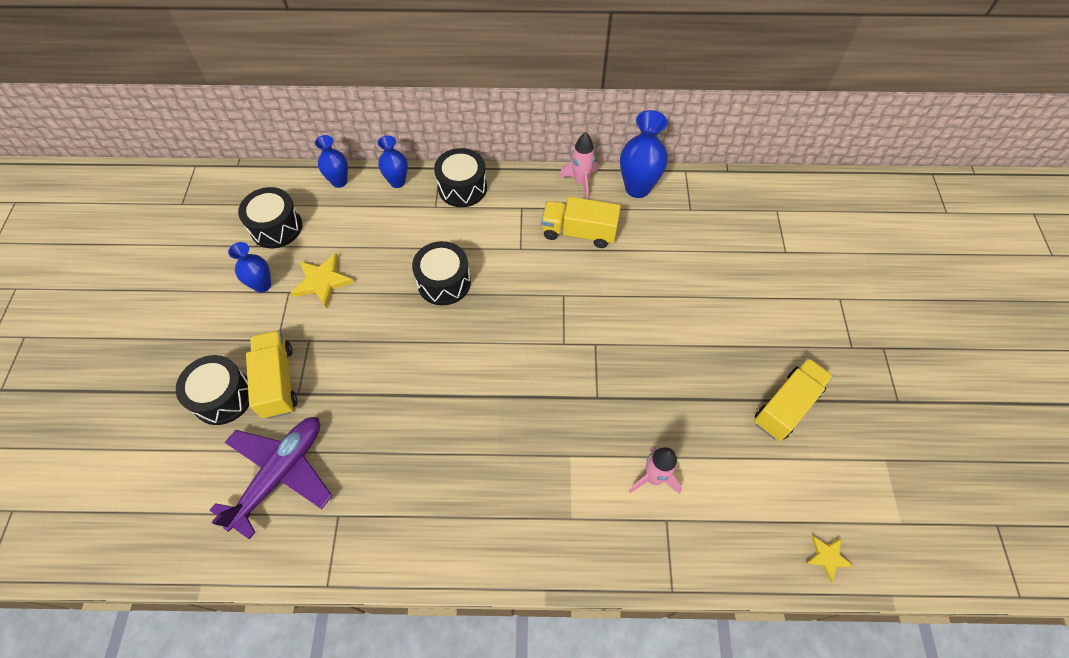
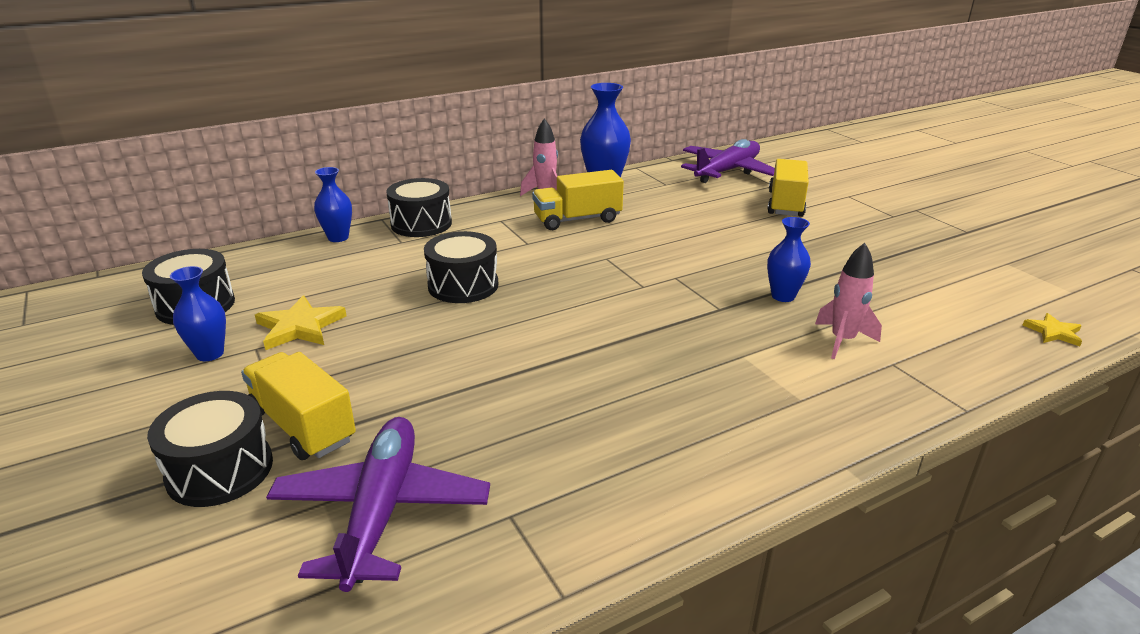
camera: 30 degrees left, 30 degrees down
blue vase [315,135,348,188] -> blue vase moved to [767,217,811,302]
yellow truck [754,358,833,441] -> yellow truck moved to [768,159,809,217]
none -> purple plane [681,139,775,183]

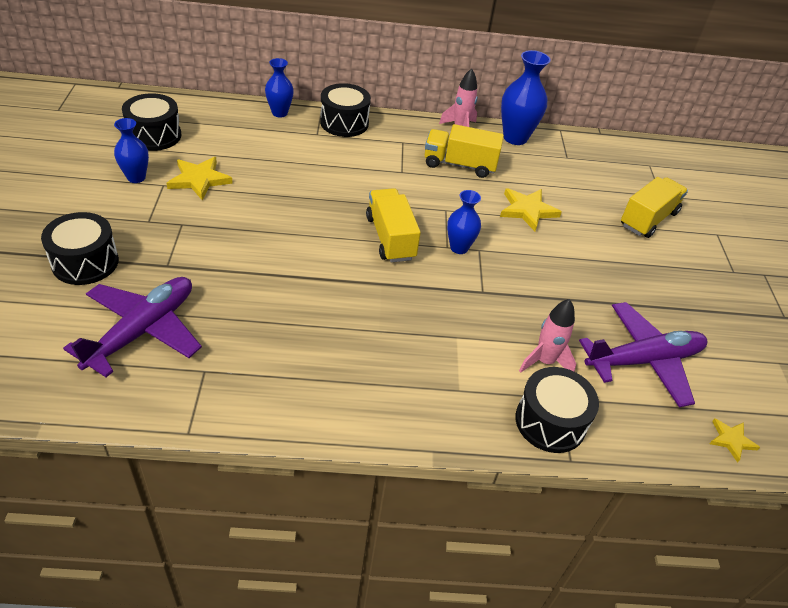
camera: 25 degrees right, 15 degrees up
yellow truck [241,352,356,460] -> yellow truck moved to [366,188,421,263]
black drum [424,231,498,303] -> black drum moved to [515,367,599,453]
purple plane [681,139,775,183] -> purple plane moved to [579,302,707,408]
blue vase [767,217,811,302] -> blue vase moved to [447,190,481,254]
none -> yellow star [500,188,562,231]

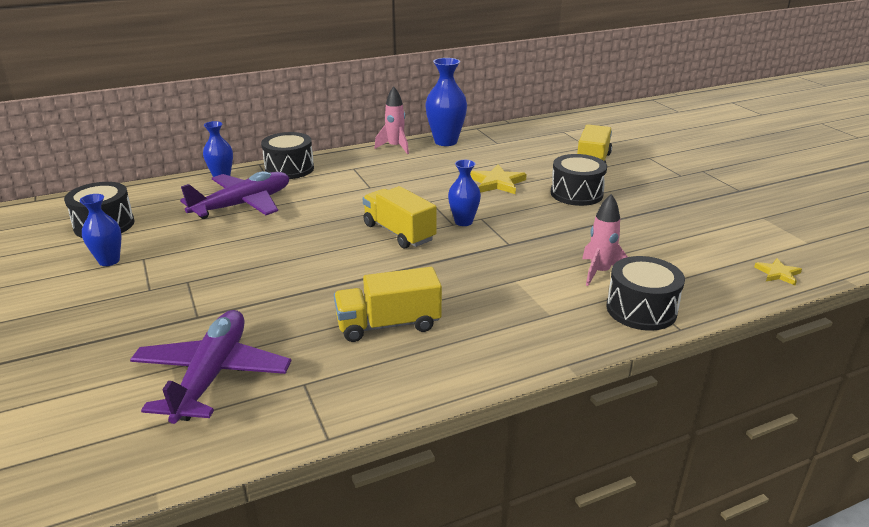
camera: 20 degrees left, 15 degrees down
black drum [41,212,119,285] -> black drum moved to [551,154,607,206]
yellow star [166,157,233,200] -> none
yellow truck [425,124,504,178] -> yellow truck moved to [334,267,442,342]
purple plane [579,302,707,408] -> purple plane moved to [180,171,289,219]

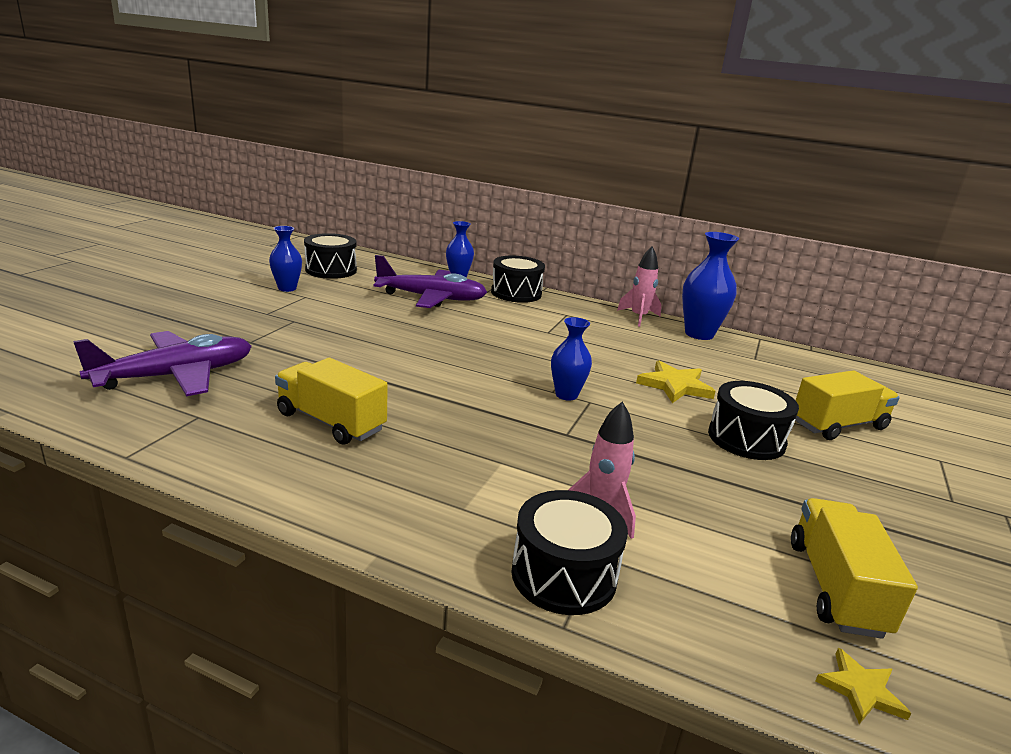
camera: 45 degrees right, 5 degrees down
yellow truck [363,186,436,249] -> yellow truck moved to [791,498,918,639]

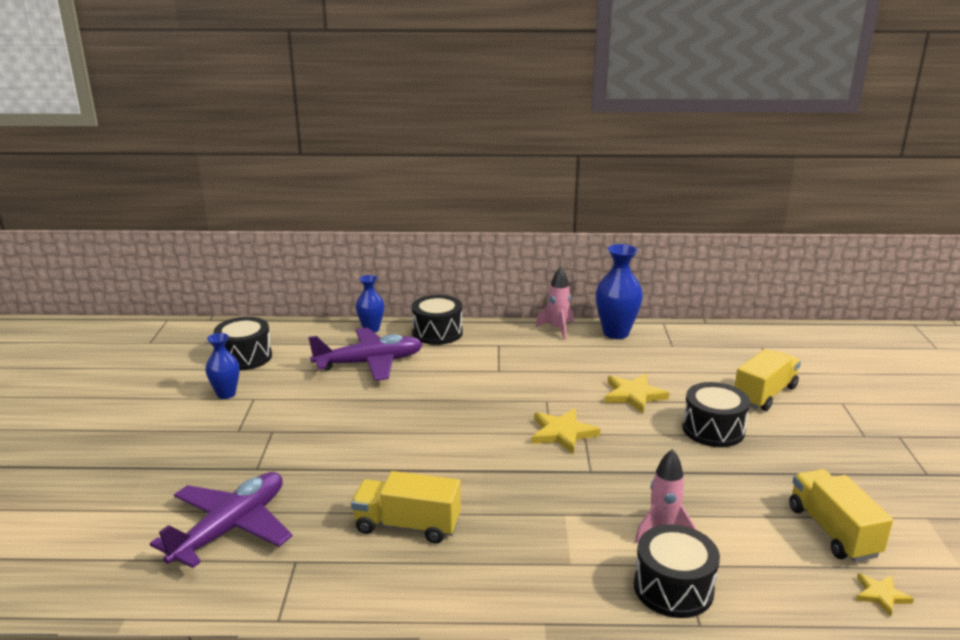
camera: 20 degrees left, 0 degrees up
blue vase [551,317,592,401] -> yellow star [532,408,600,454]

